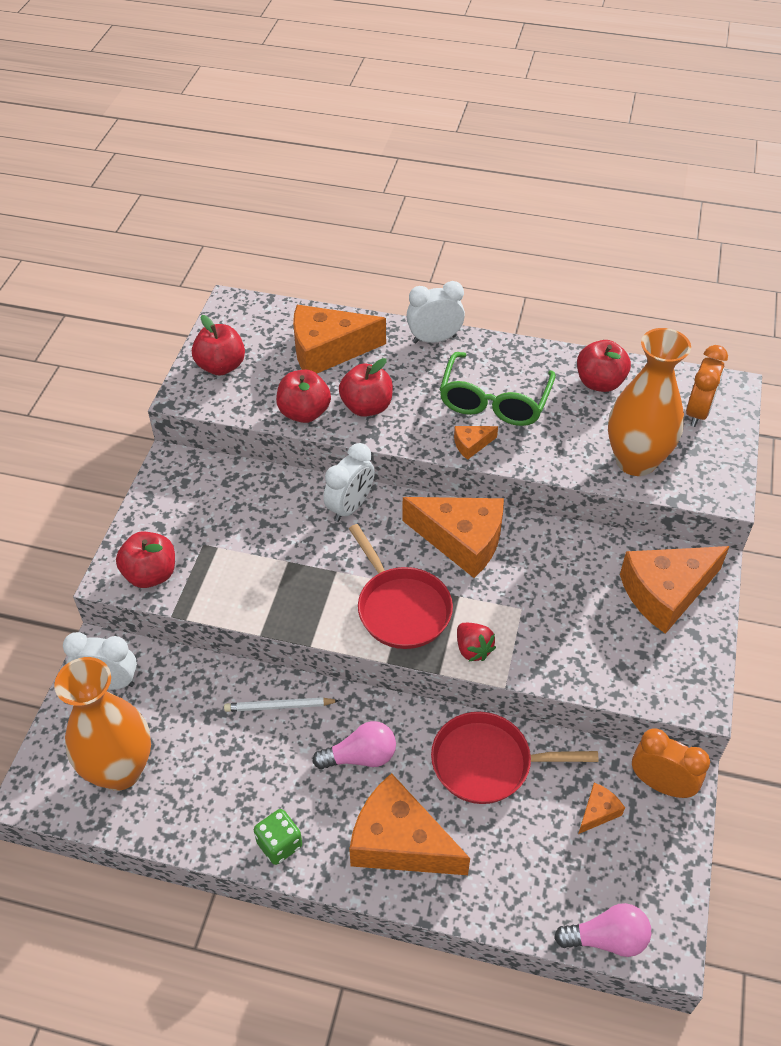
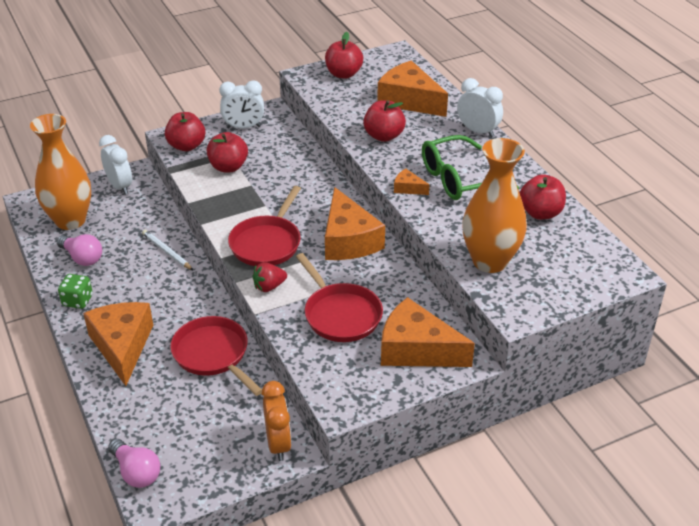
camera: 50 degrees right, 10 degrees down
red apple [276,370,331,423] -> red apple moved to [206,132,248,172]
pink light bulb [313,721,396,769] -> pink light bulb moved to [57,234,102,266]
white clock [323,443,375,522] -> white clock moved to [219,80,264,128]
red strawberry [457,623,496,662] -> red strawberry turned 45 degrees clockwise [253,262,287,292]
orange cheese [578,783,625,834] -> none
orange clock [686,345,728,427] -> none
none -> red pan [296,253,383,342]

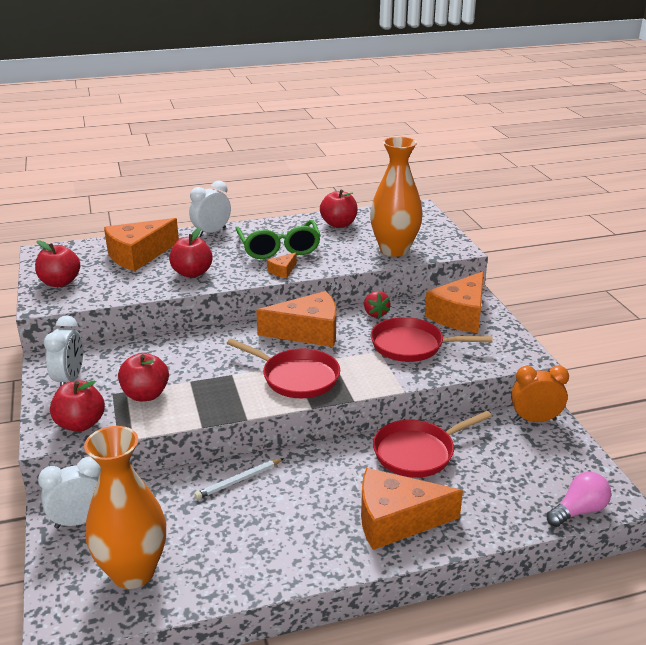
camera: 80 degrees left, 10 degrees down
pink light bulb [57,234,102,266] -> none
green dice [58,274,93,309] -> none
red strawberry [253,262,287,292] -> red strawberry moved to [364,291,390,318]
red pan [296,253,383,342] -> red pan turned 150 degrees counterclockwise [371,317,493,362]

